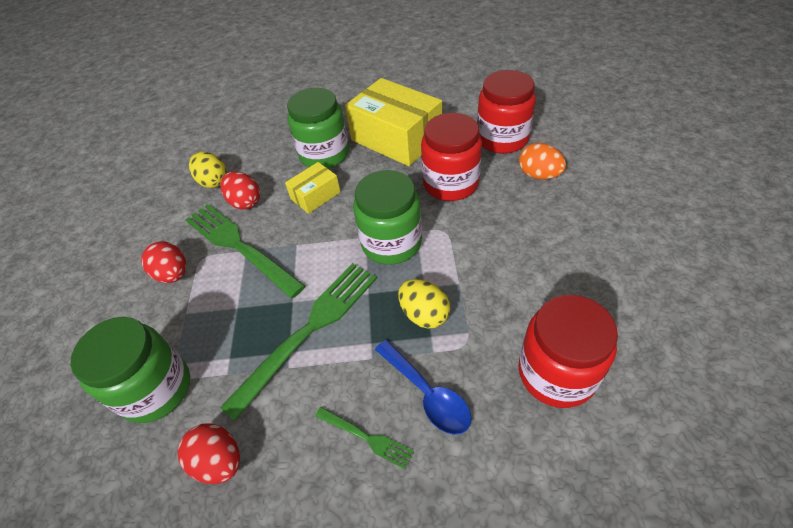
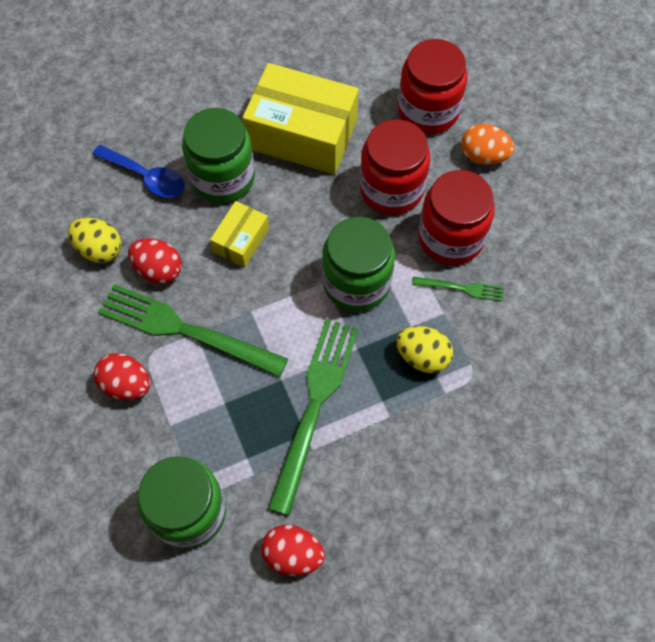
camera: 25 degrees left, 15 degrees up
green fork [315,407,414,469] -> green fork moved to [412,277,504,301]
blue spoon [375,340,472,435] -> blue spoon moved to [92,145,185,198]
red jar [518,295,618,408] -> red jar moved to [418,170,495,265]

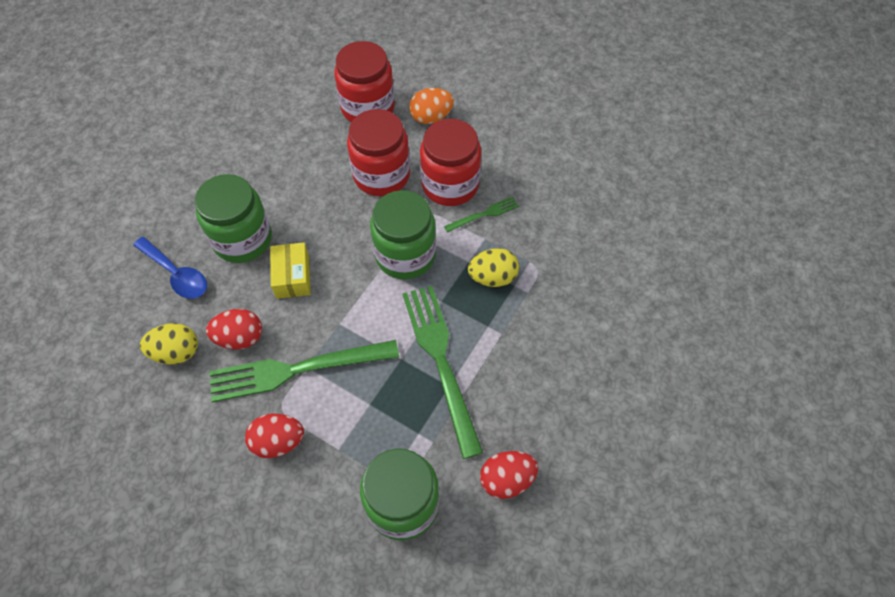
camera: 35 degrees left, 5 degrees down
blue spoon [92,145,185,198] -> blue spoon turned 45 degrees clockwise [133,237,207,299]
yellow box [242,63,359,174] -> none

